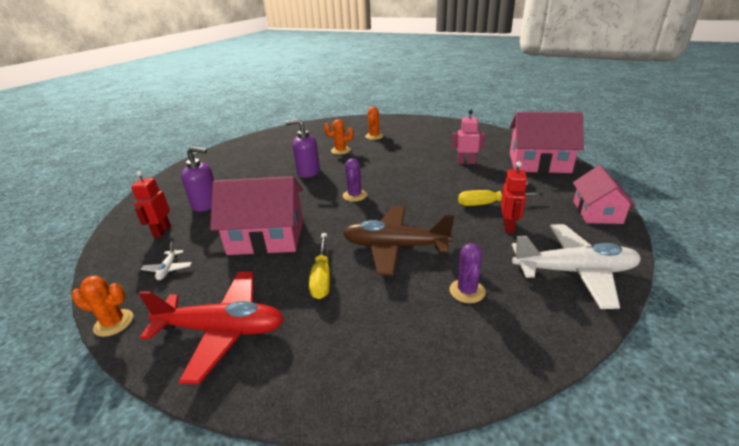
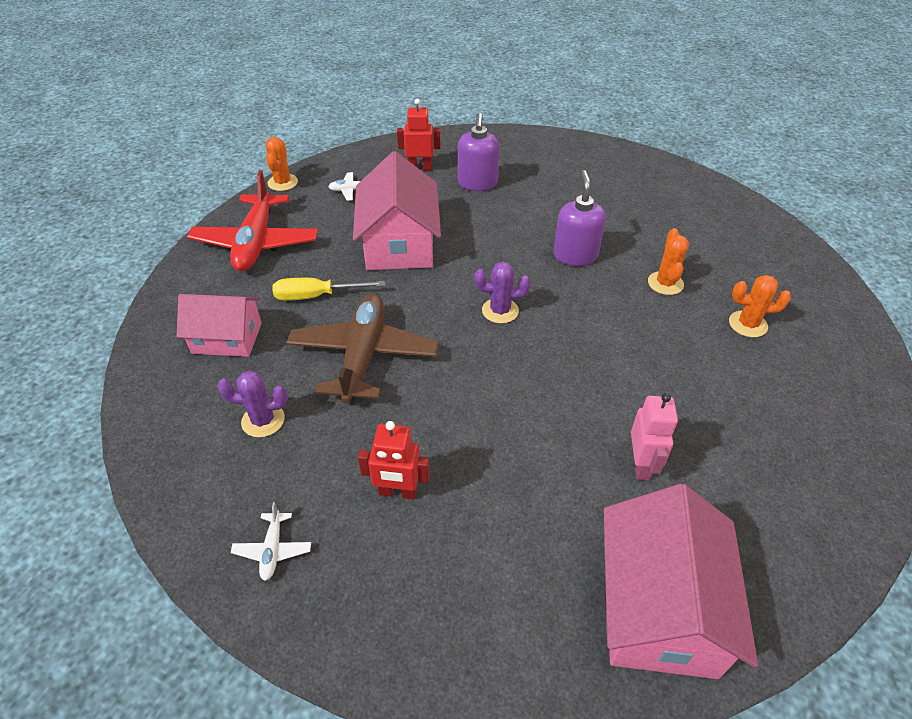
camera: 85 degrees right, 15 degrees up
yellow screwdriver [458,190,539,206] -> none
white plane [512,224,641,309] -> white plane [230,502,311,581], size x0.42
pink house [573,165,637,224] -> pink house moved to [177,294,262,357]

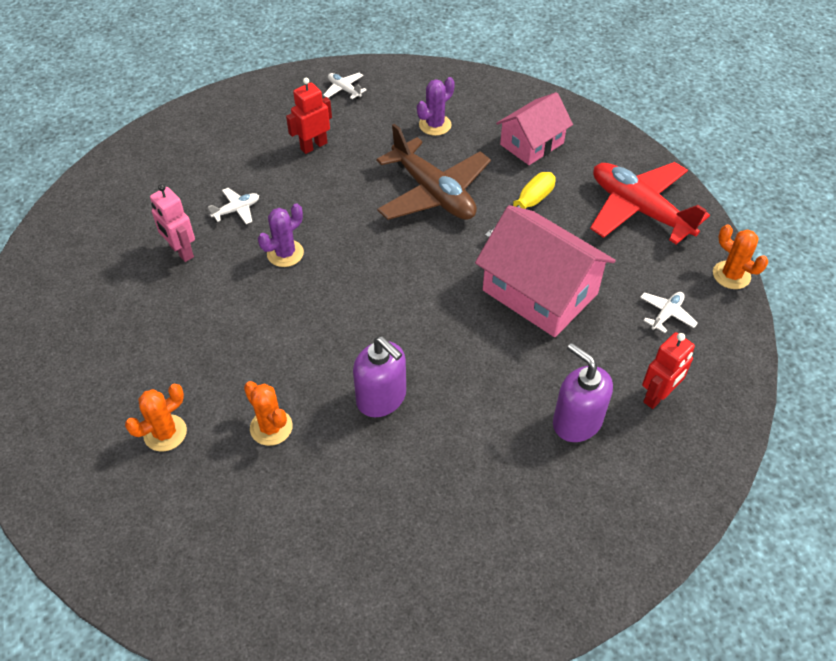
camera: 135 degrees right, 5 degrees up
purple cactus [474,262,530,324] -> purple cactus moved to [258,203,304,267]
pink house [604,484,758,679] -> none
none -> white plane [208,188,259,224]

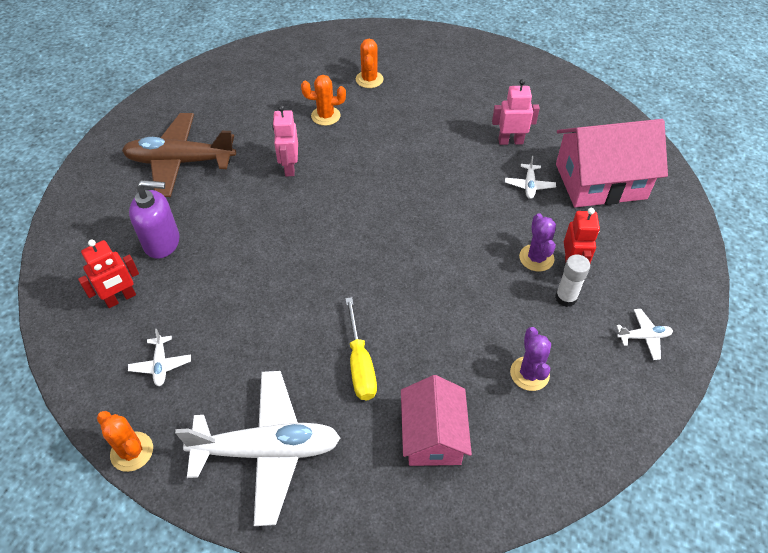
camera: 130 degrees right, 0 degrees up
purple cactus [258,203,304,267] -> purple cactus moved to [519,213,556,272]
purple soap dispenser [353,336,406,417] -> pink robot [272,105,298,176]
brown plane [376,124,491,220] -> brown plane moved to [122,113,236,197]
pink house [475,205,616,337] -> pink house moved to [556,119,668,207]
red plane [590,162,710,244] -> white plane [175,371,340,526]
red robot [642,332,695,409] -> red robot turned 120 degrees counterclockwise [78,239,139,308]
orange cactus [713,225,768,289] -> orange cactus turned 45 degrees clockwise [97,411,153,472]
none -> white glue stick [555,255,590,307]

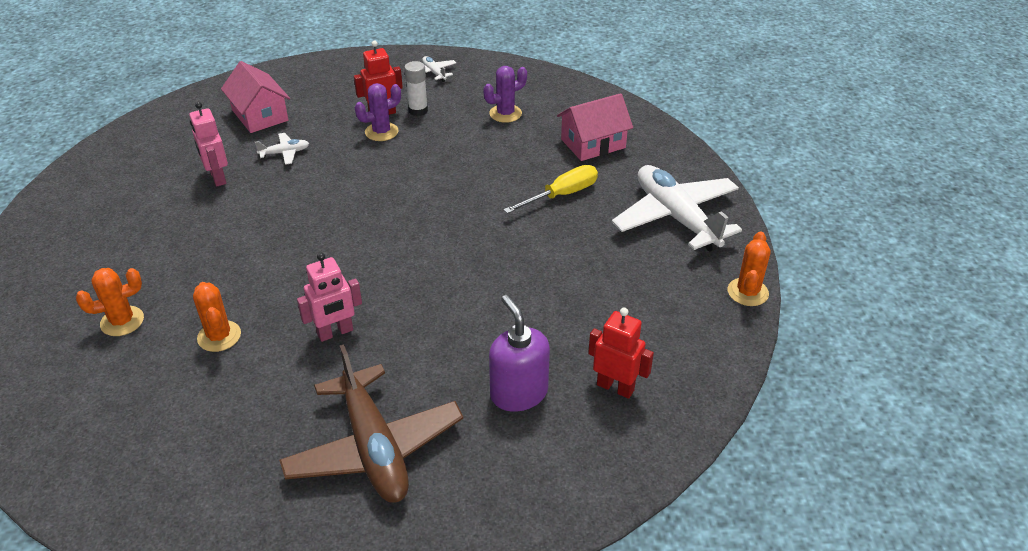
camera: 115 degrees left, 10 degrees down
white plane [128,329,191,386] -> none
pink house [556,119,668,207] -> pink house [221,61,290,133], size x0.64

